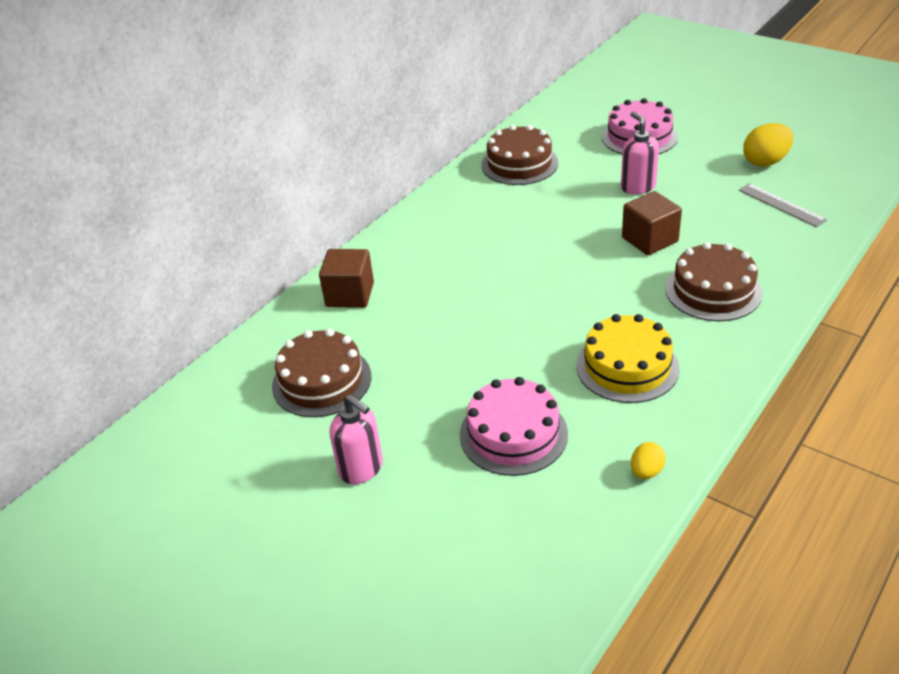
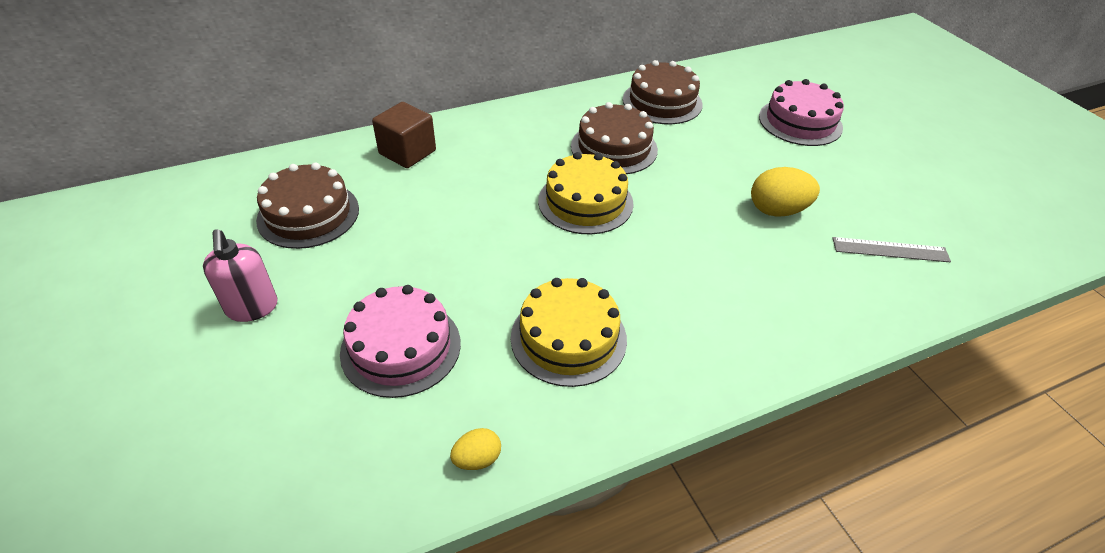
camera: 25 degrees right, 5 degrees up
pink soap dispenser [621,111,659,194] -> none
brown cube [622,191,682,255] -> none
brown cake [665,242,762,321] -> brown cake moved to [571,102,658,174]
grey ruler [739,183,827,227] -> grey ruler turned 75 degrees counterclockwise [833,237,951,262]
yellow egg [743,123,794,167] -> yellow egg moved to [751,167,820,217]
none -> yellow cake [538,152,634,235]

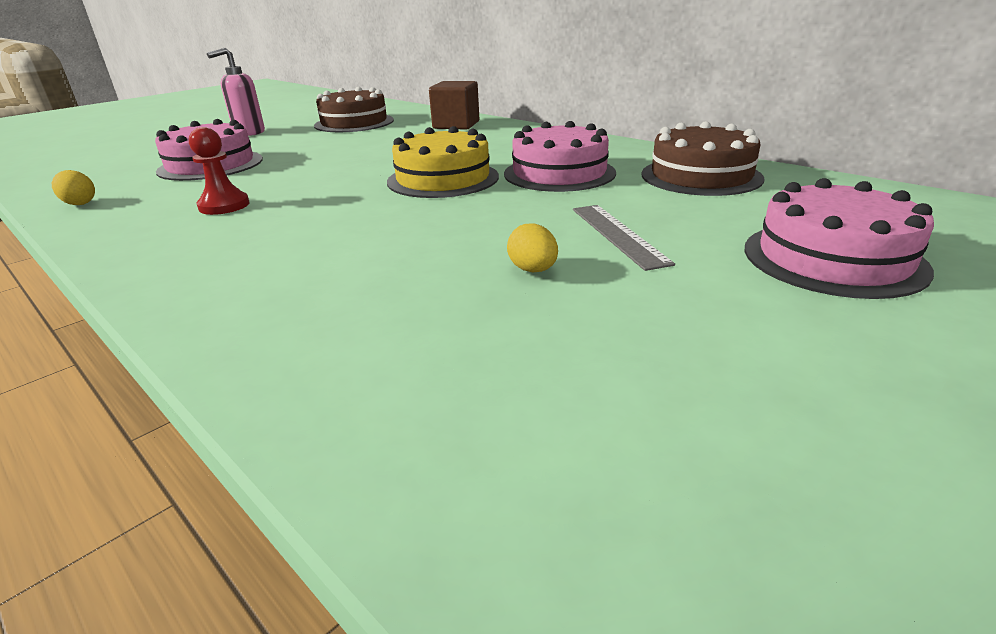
camera: 70 degrees right, 15 degrees down
yellow cake [511,278,627,387] -> red pawn [189,127,250,215]
brown cake [571,102,658,174] -> pink cake [504,121,616,192]
yellow egg [751,167,820,217] -> yellow egg [507,224,558,272], size x0.56
grey ruler [833,237,951,262] -> grey ruler moved to [573,205,675,271]

